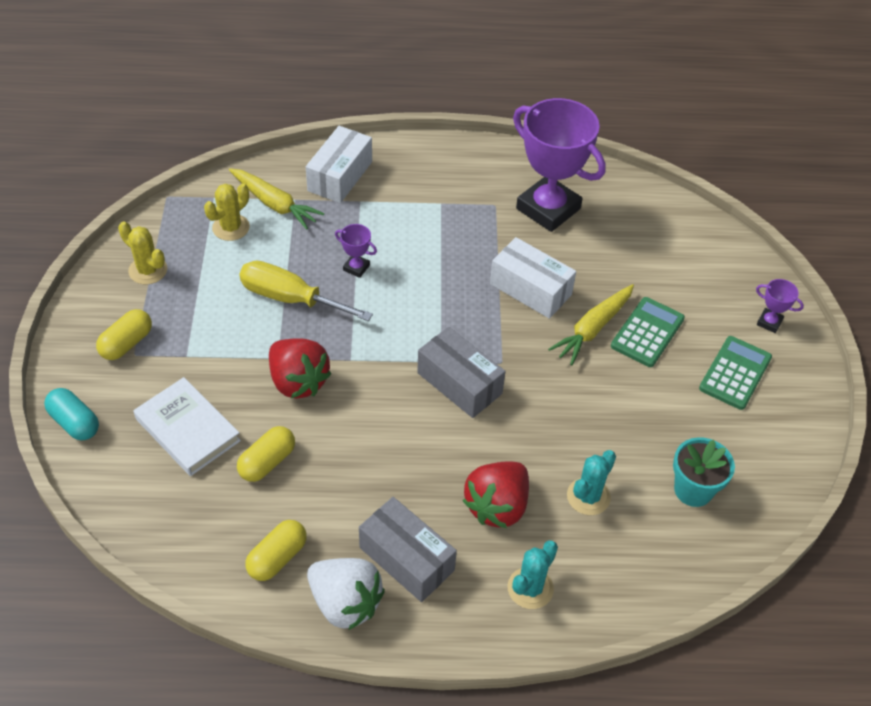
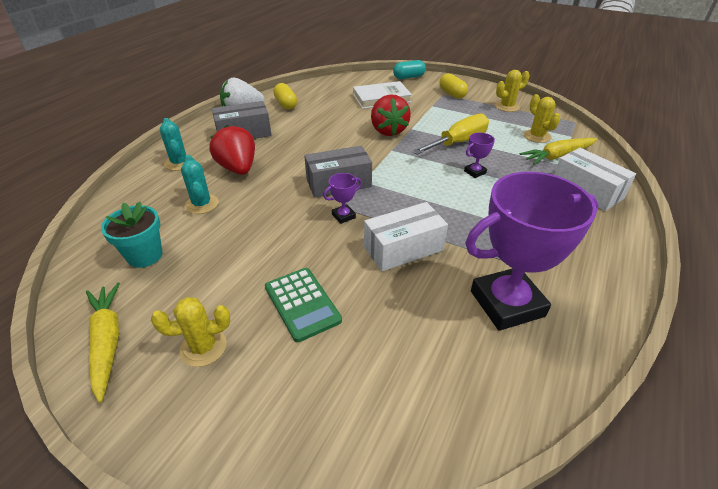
camera: 120 degrees right, 10 degrees down
yellow capsule [237,426,295,482] -> none
red strawberry [269,338,332,399] -> red strawberry turned 90 degrees counterclockwise [371,94,411,136]
yellow carrot [548,284,634,365] -> yellow carrot moved to [86,282,120,403]
green calculator [699,336,772,410] -> yellow cactus [151,297,230,367]
purple trophy [756,279,804,333] -> purple trophy moved to [323,173,362,224]

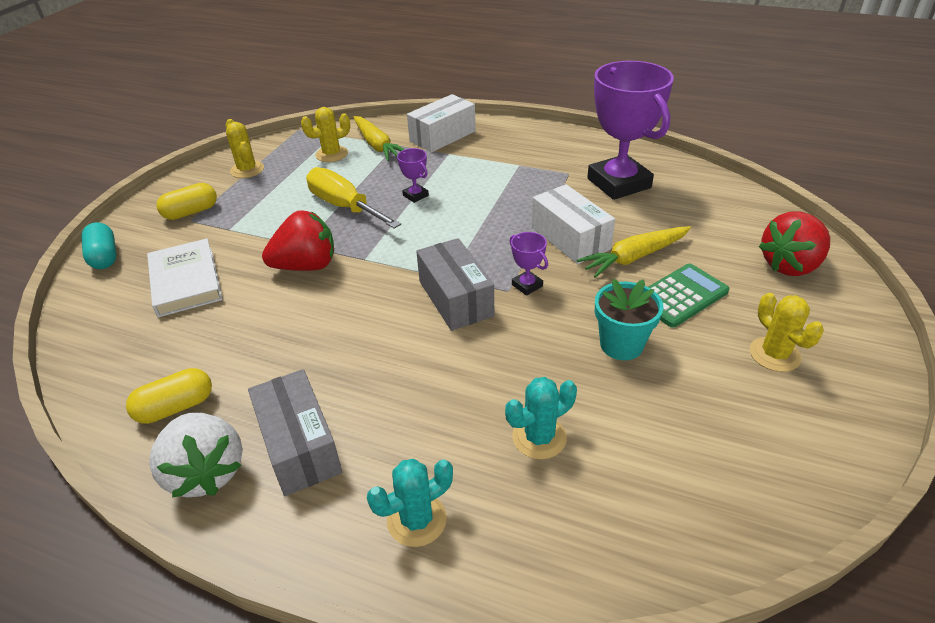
camera: 95 degrees left, 0 degrees up
yellow carrot [86,282,120,403] -> yellow carrot moved to [577,226,691,278]
turquoise flower pot [101,202,163,268] -> turquoise flower pot moved to [595,279,664,360]
red strawberry [209,125,255,175] -> red strawberry moved to [759,212,830,276]

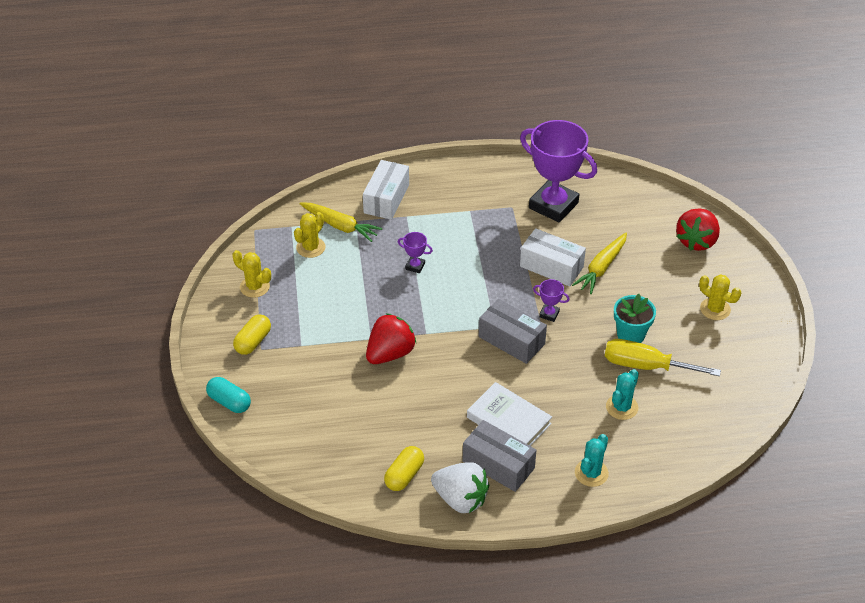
camera: 30 degrees left, 5 degrees up
white book [147,239,223,317] -> white book moved to [467,382,552,446]
yellow screwdriver [306,167,401,229] -> yellow screwdriver moved to [605,339,721,376]
green calculator [648,264,729,328] -> none

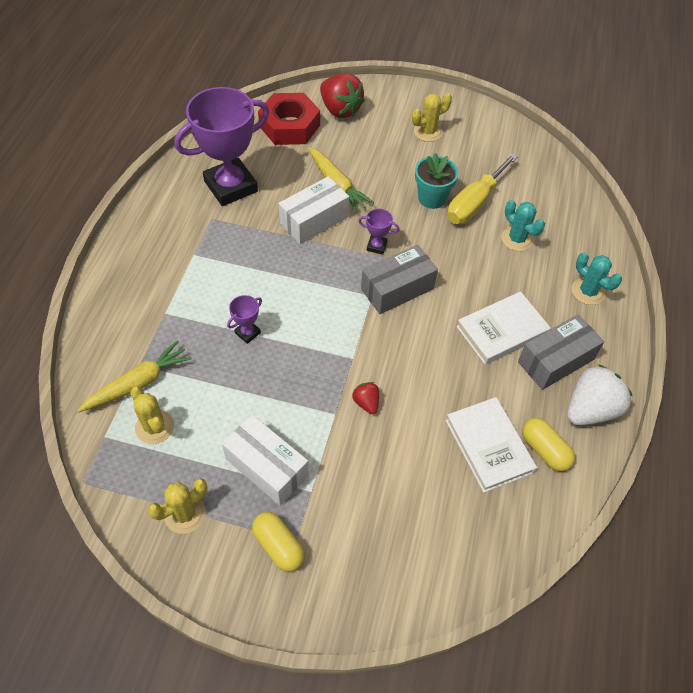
camera: 70 degrees left, 10 degrees up
turquoise capsule [206,377,251,413] -> none
white box [363,160,409,220] -> white box moved to [222,415,309,505]
red strawberry [366,313,416,364] -> red strawberry [352,382,379,414], size x0.50
purple trophy [533,279,570,322] -> purple trophy turned 60 degrees clockwise [359,209,400,255]
none -> red nut [258,93,320,145]
none -> white book [446,397,537,493]

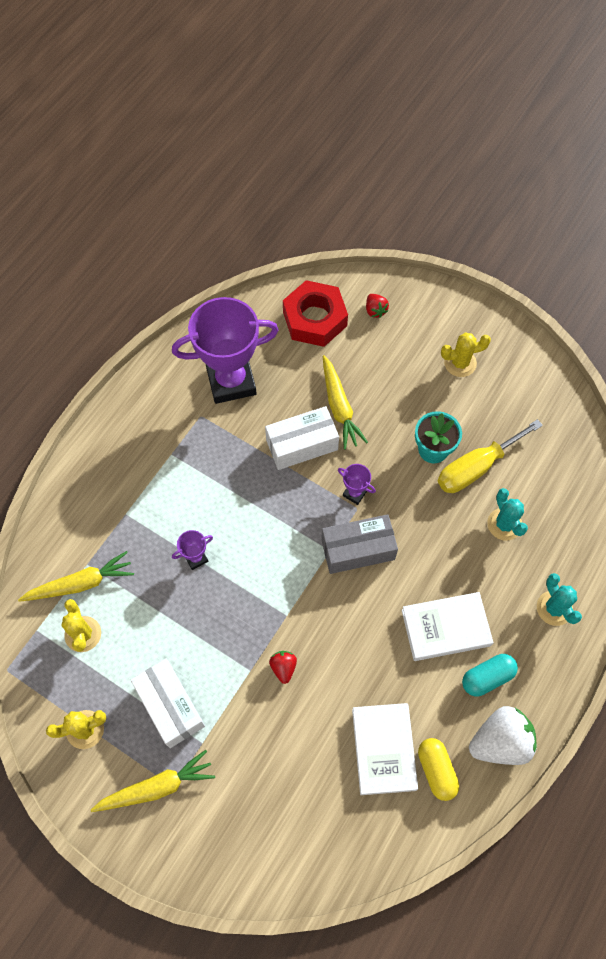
camera: 20 degrees right, 10 degrees up
yellow capsule [252,512,305,572] -> yellow carrot [91,750,215,812]
red strawberry [320,73,365,118] -> red strawberry [366,294,389,318], size x0.50
grey box [518,314,604,390] -> turquoise capsule [462,654,518,696]

